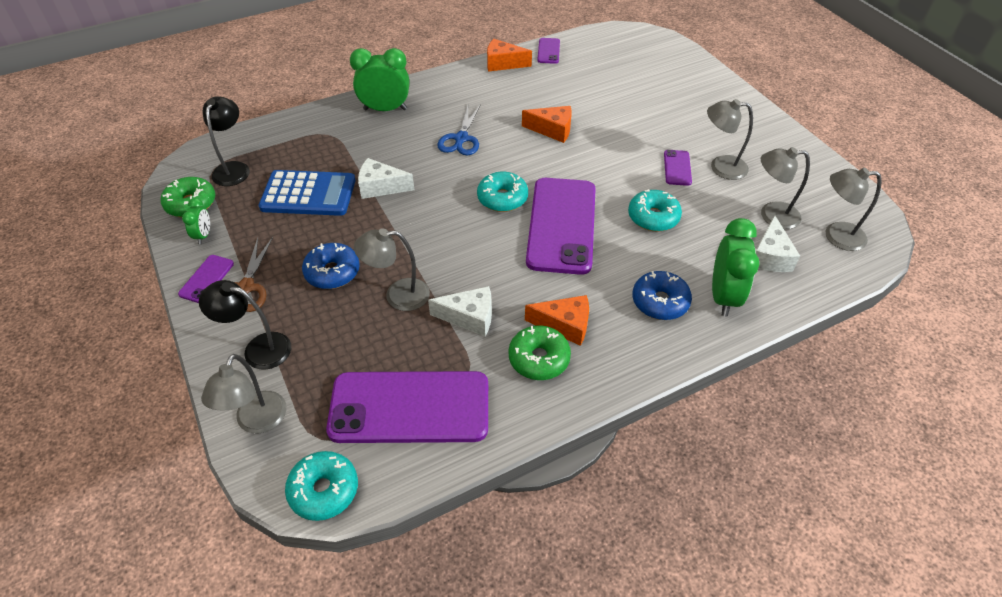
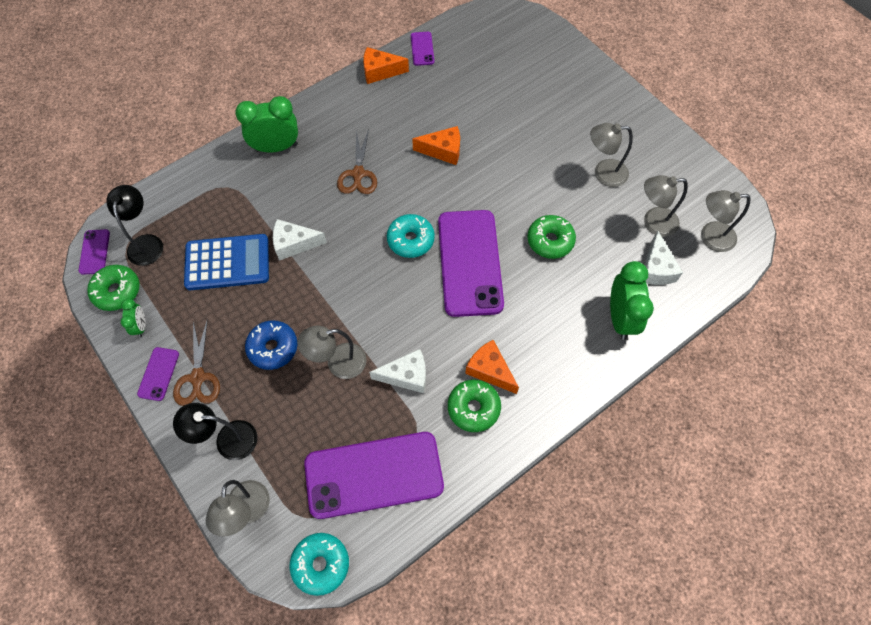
camera: 10 degrees left, 15 degrees up
blue scissors [437,104,481,155] -> brown scissors [337,130,377,194]
orange cheese [525,295,589,346] -> orange cheese turned 135 degrees counterclockwise [465,340,519,394]
turquoise donut [628,189,682,231] -> green donut [527,215,576,259]
blue donut [632,271,692,320] -> none
purple phone [664,150,692,186] -> purple phone moved to [79,229,110,275]

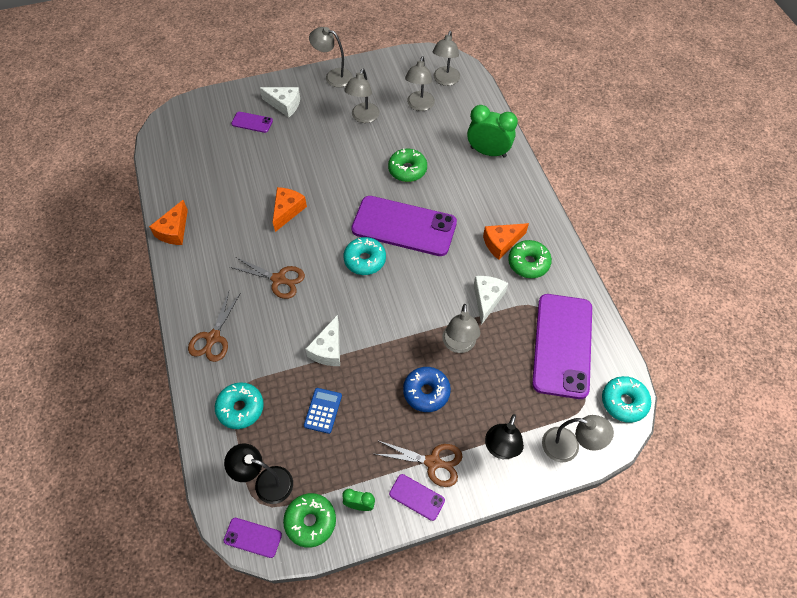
camera: 70 degrees left, 5 degrees down
blue calculator [184,234,269,290] -> blue calculator [304,388,342,434], size x0.53
green clock [235,96,298,153] -> brown scissors [188,292,241,362]
purple phone [411,32,435,66] -> purple phone moved to [231,112,273,133]
white cheese [645,231,683,285] -> white cheese moved to [260,87,300,118]
none -> turquoise donut [215,382,264,429]
none -> grey lamp [309,27,353,87]

